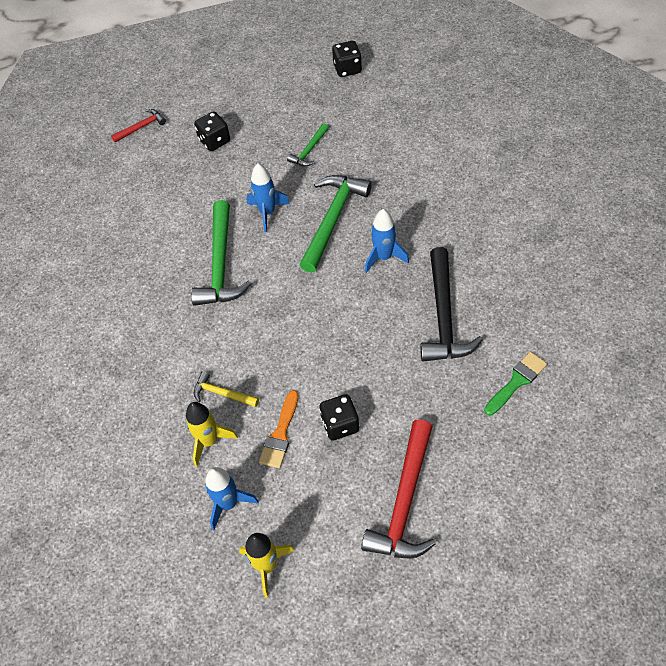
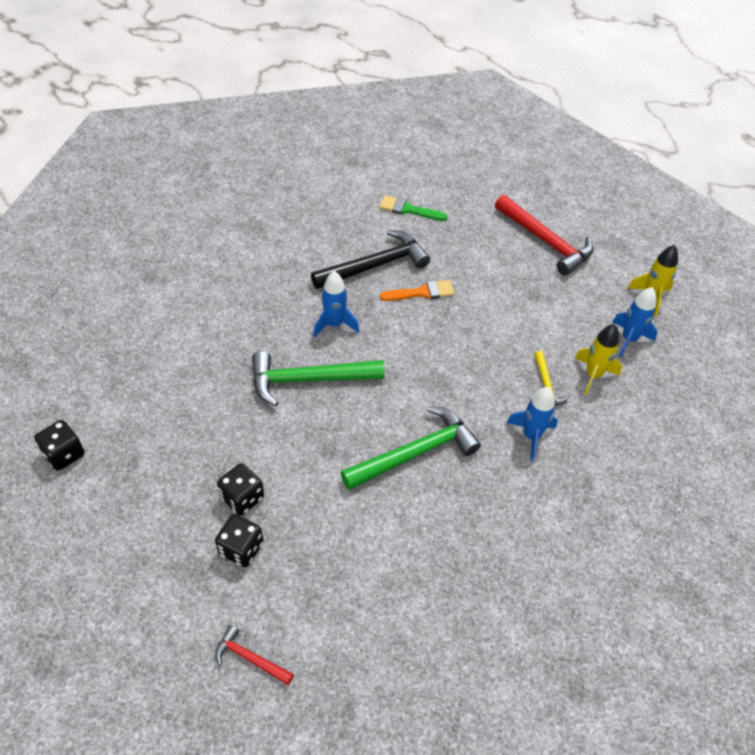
camera: 125 degrees left, 5 degrees down
blue rocket [247,163,290,233] -> blue rocket moved to [506,387,558,461]
orange brush [259,390,298,468] -> orange brush moved to [380,280,455,301]
green hammer [287,123,329,166] -> none
black dice [320,394,359,441] -> black dice moved to [217,463,264,516]
red hammer [361,419,436,558] -> red hammer turned 60 degrees clockwise [495,195,593,276]

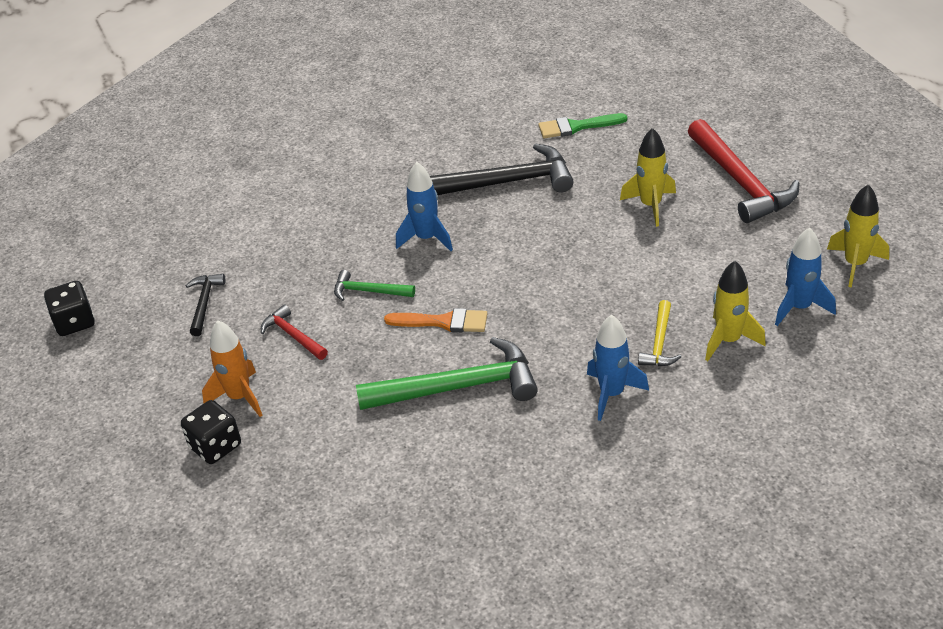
camera: 25 degrees right, 10 degrees down
red hammer [215,625,294,685] -> red hammer moved to [261,305,328,360]
black dice [217,463,264,516] -> orange rocket [202,320,262,417]
green hammer [252,351,385,406] -> green hammer [334,270,415,301], size x0.51
green brush [379,196,448,221] -> green brush turned 45 degrees counterclockwise [538,113,628,138]
orange brush [380,280,455,301] -> orange brush moved to [384,308,488,332]
none -> black hammer [186,274,225,336]
none -> yellow rocket [620,128,676,227]

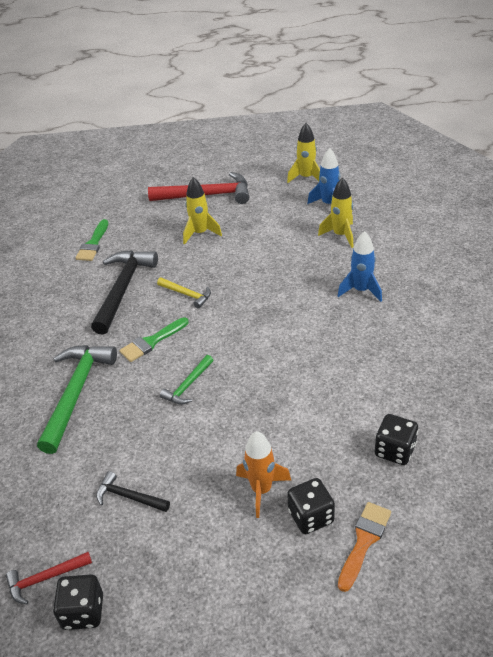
camera: 70 degrees left, 0 degrees up
red hammer [261,305,328,360] -> red hammer moved to [6,552,92,604]
green hammer [356,337,538,410] -> green hammer moved to [37,345,117,454]
orange brush [384,308,488,332] -> orange brush moved to [338,502,391,592]
blue rocket [396,162,453,251] -> green brush [120,317,189,362]
yellow hammer [638,300,681,366] -> yellow hammer moved to [157,277,211,309]
none -> black dice [375,414,418,465]

